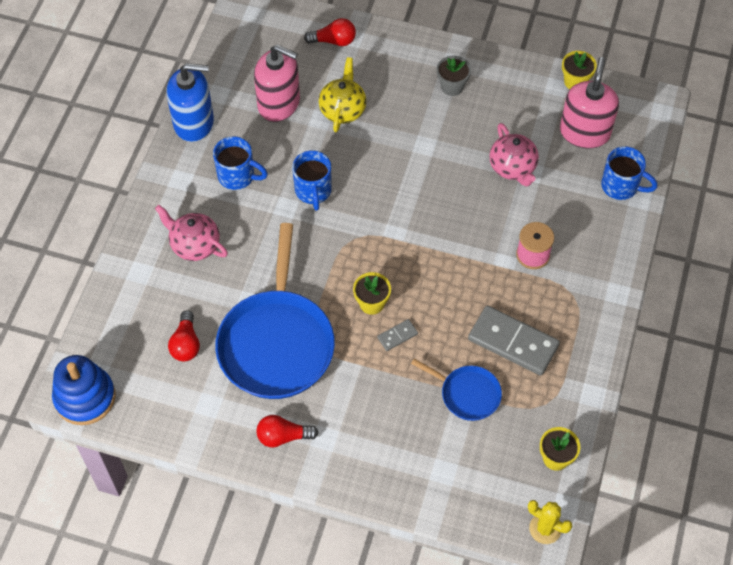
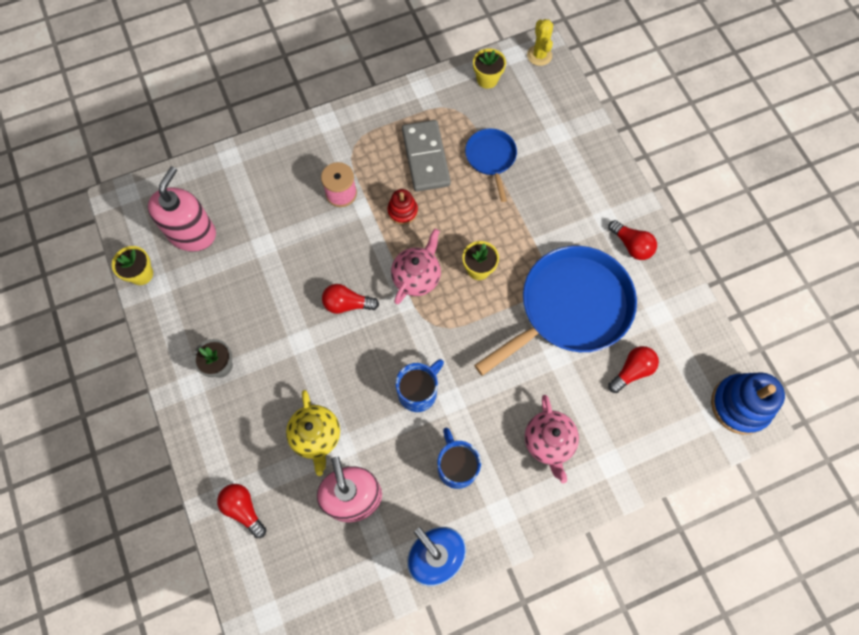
camera: 130 degrees left, 10 degrees up
yellow teapot [319,57,366,132] -> yellow teapot turned 75 degrees counterclockwise [286,390,340,476]
grey domino [377,319,418,351] -> none
pink teapot [490,123,539,187] -> pink teapot moved to [391,229,441,304]
pink soap dispenser [560,57,619,149] -> pink soap dispenser turned 135 degrees clockwise [148,166,216,252]
blue mug [601,146,658,200] -> none
none -> red light bulb [322,284,379,314]
none -> red stacking toy [387,189,418,225]

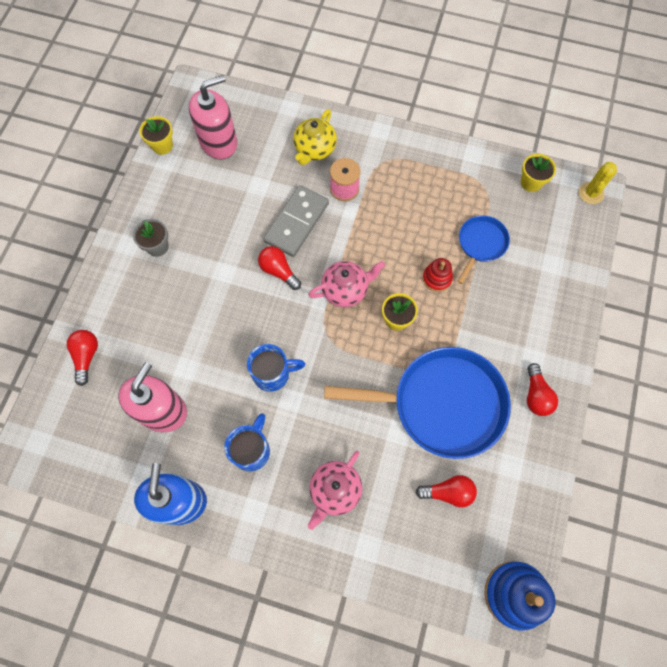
camera: 40 degrees right, 0 degrees up
yellow teapot [286,390,340,476] -> yellow teapot moved to [293,109,337,165]
red stacking toy [387,189,418,225] -> red stacking toy moved to [423,258,453,292]
grey domino [402,120,451,192] -> grey domino moved to [264,185,329,257]

